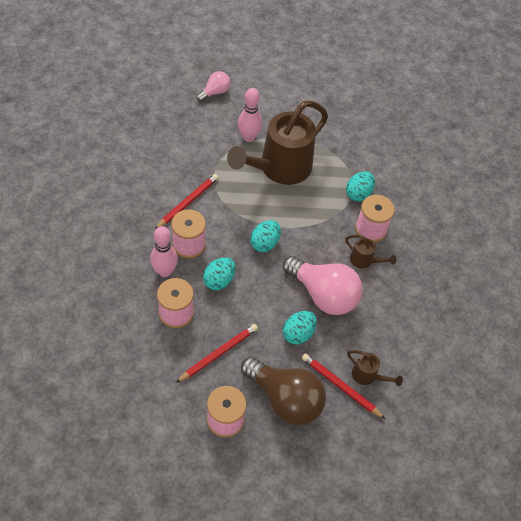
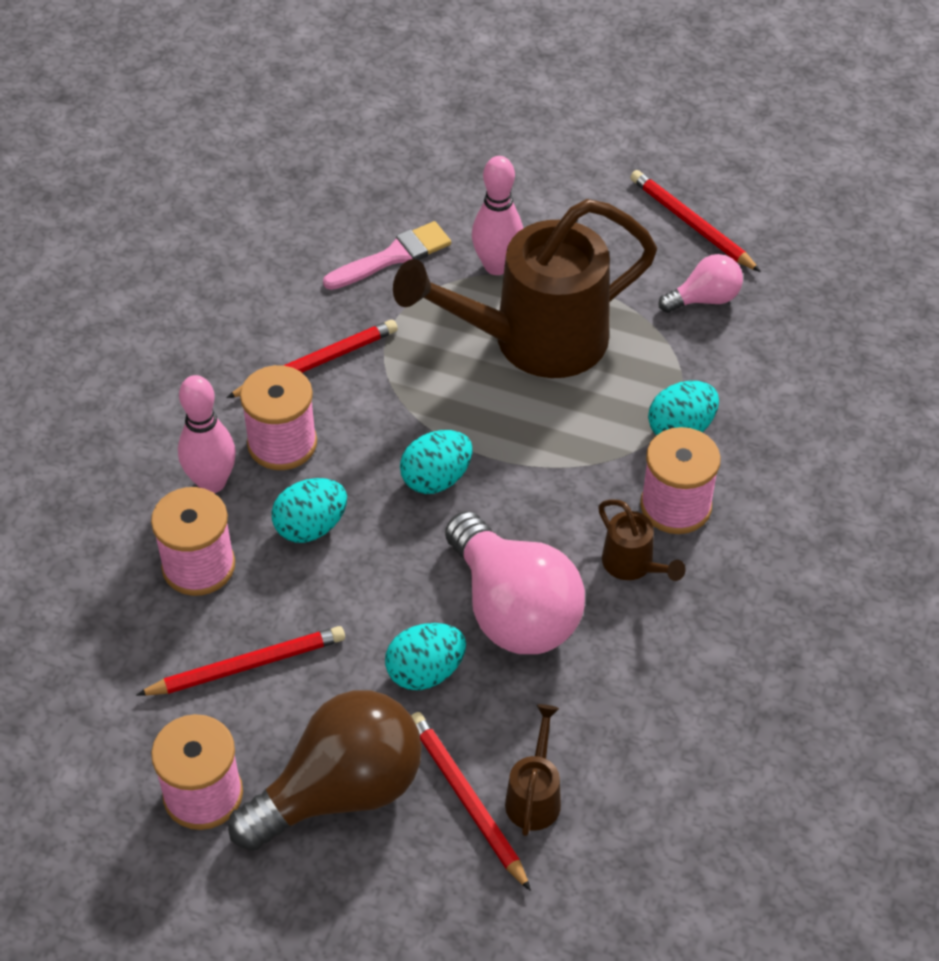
camera: 25 degrees right, 5 degrees down
pink light bulb [197,71,230,102] -> pink light bulb moved to [658,254,743,313]
brown light bulb [241,356,326,425] -> brown light bulb turned 90 degrees counterclockwise [228,690,422,851]
brown watering can [347,350,403,386] -> brown watering can turned 135 degrees counterclockwise [505,704,561,836]
none -> pink brush [323,221,451,290]
none -> red pencil [630,170,761,272]

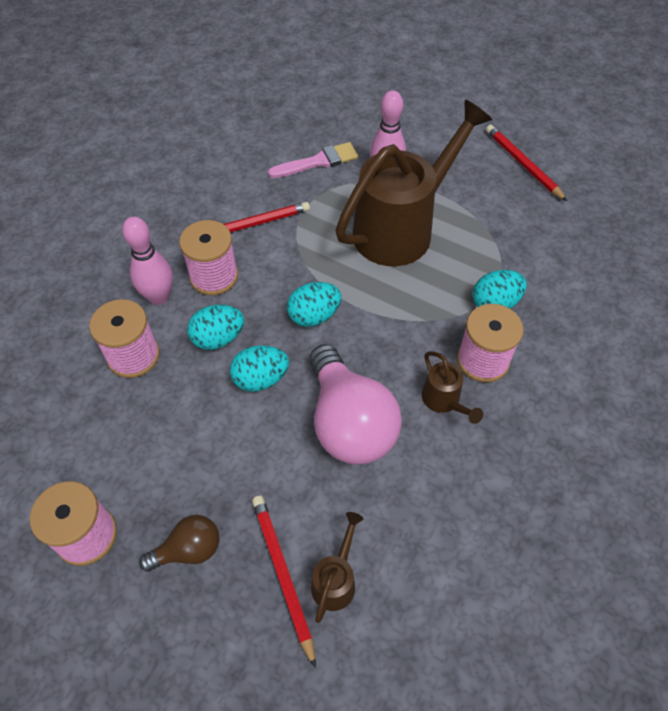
camera: 10 degrees right, 5 degrees up
red pencil [137,626,345,696] -> none
brown light bulb [228,690,422,851] -> brown light bulb [139,515,219,572], size x0.51
turquoise egg [385,623,466,690] -> turquoise egg moved to [230,345,289,392]
brown watering can [393,199,657,378] -> brown watering can turned 150 degrees clockwise [336,100,492,266]
pink light bulb [658,254,743,313] -> none

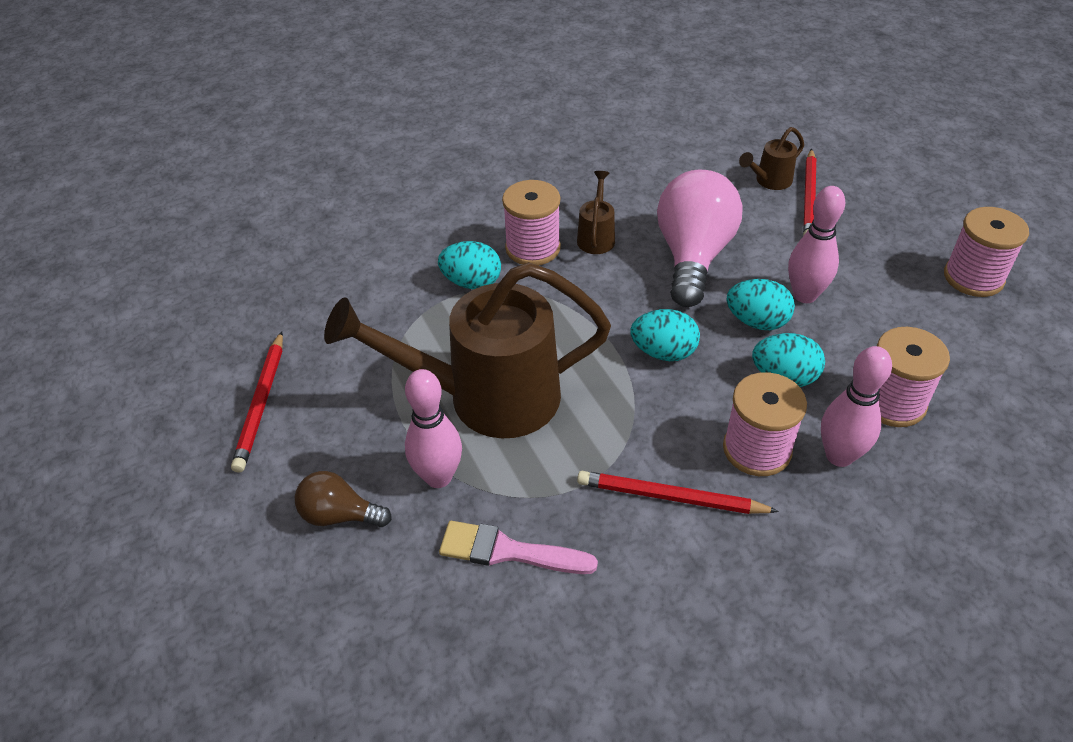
camera: 145 degrees left, 10 degrees down
brown light bulb [139,515,219,572] -> brown light bulb moved to [295,471,392,527]
none -> pink bowling pin [788,186,846,303]

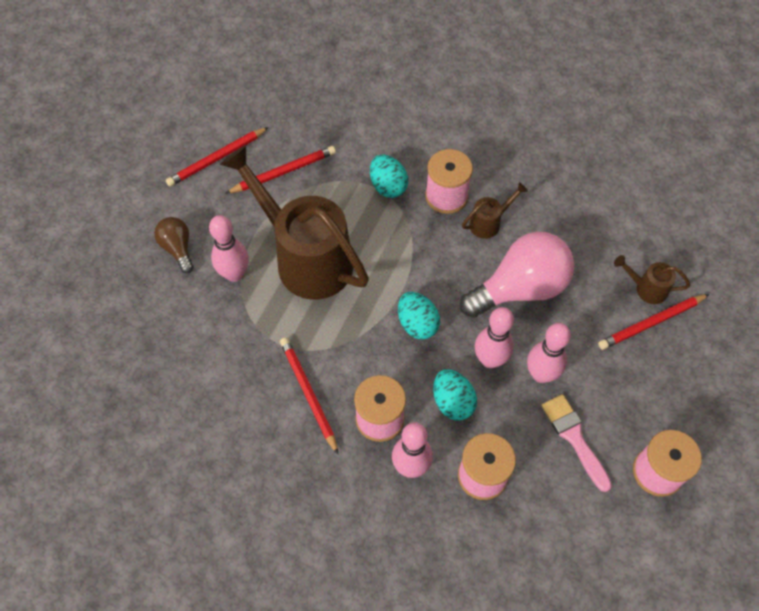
camera: 50 degrees right, 15 degrees up
pink brush [439,521,598,574] -> pink brush moved to [541,394,612,492]
turquoise egg [727,279,795,330] -> pink bowling pin [475,307,514,368]
none -> red pencil [225,146,336,194]

